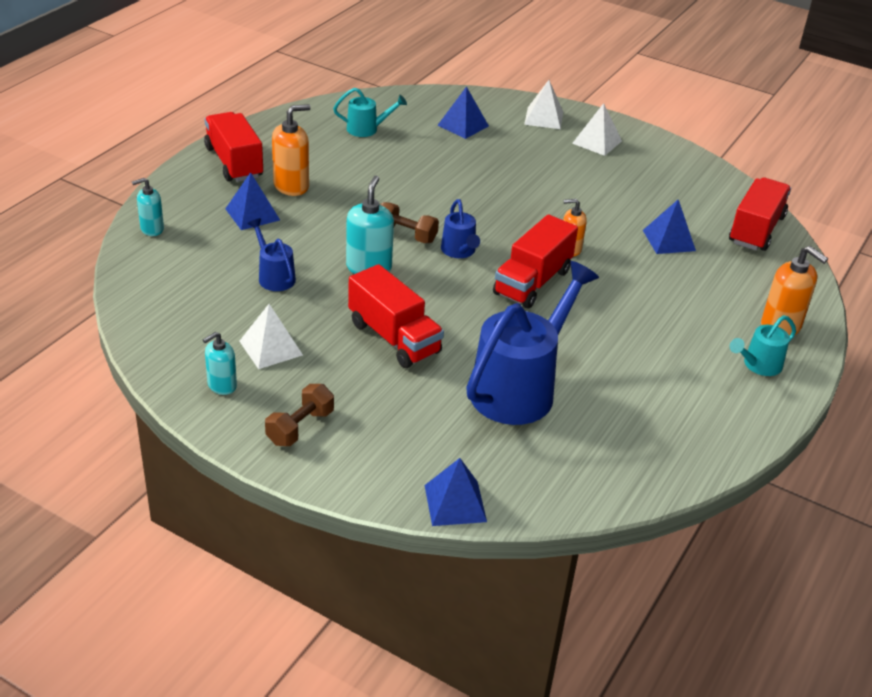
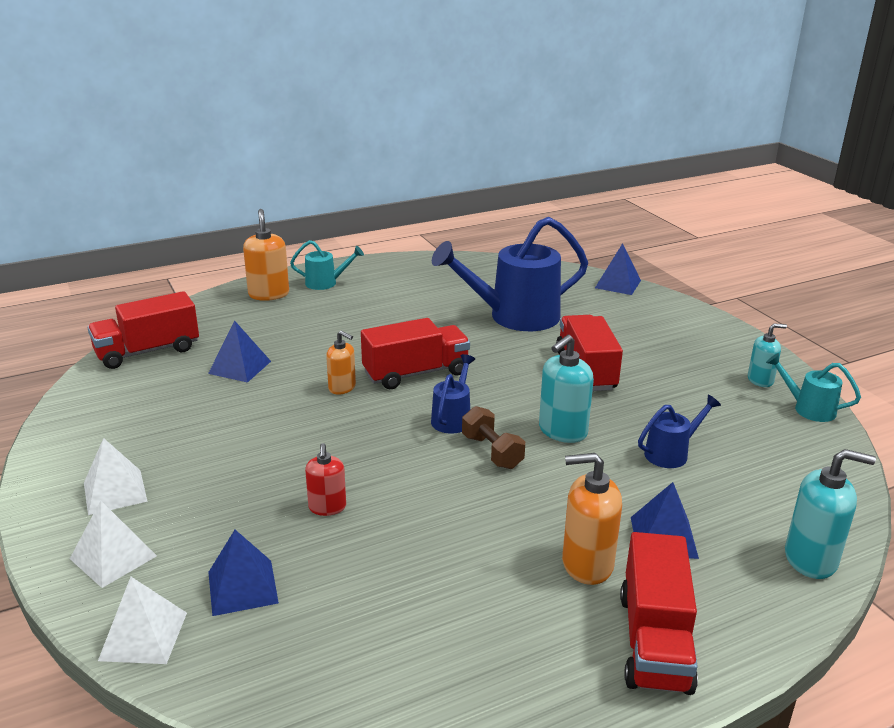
camera: 145 degrees left, 10 degrees down
turquoise soap dispenser [132,178,164,236] -> turquoise soap dispenser [785,449,876,579], size x1.57
white pyramid [239,304,303,369] -> white pyramid moved to [98,577,187,664]
blue watering can [248,218,296,291] -> blue watering can turned 120 degrees counterclockwise [638,395,721,468]
brown dumbbell [265,384,334,446] -> none
turquoise watering can [333,88,407,137] -> turquoise watering can moved to [766,353,861,422]
none -> red soap dispenser [305,443,346,516]

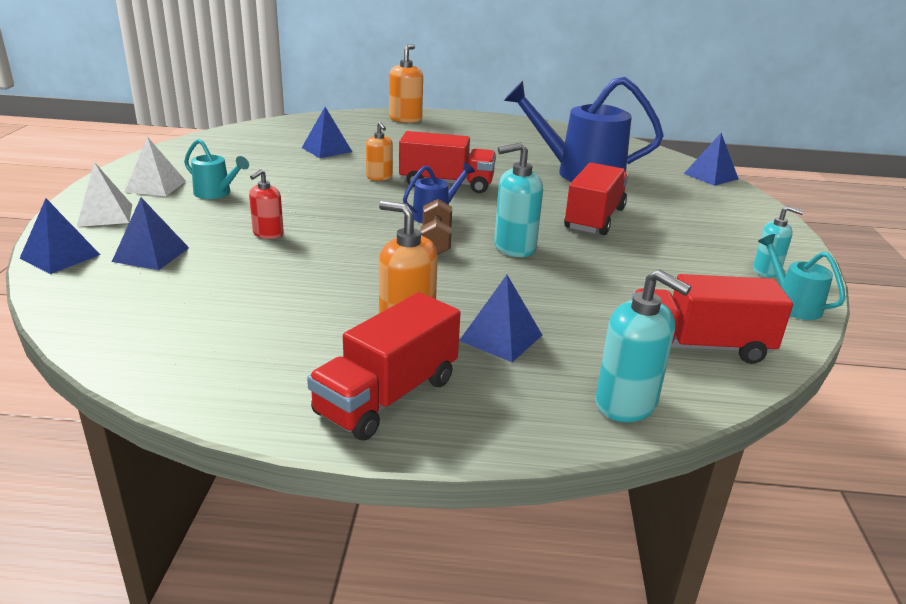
camera: 30 degrees right, 0 degrees up
red truck [87,291,199,369] -> red truck moved to [632,274,793,364]
white pyramid [98,577,187,664] -> blue pyramid [19,199,100,274]
turquoise watering can [290,240,364,290] -> turquoise watering can moved to [184,139,249,199]
blue watering can [638,395,721,468] -> none

